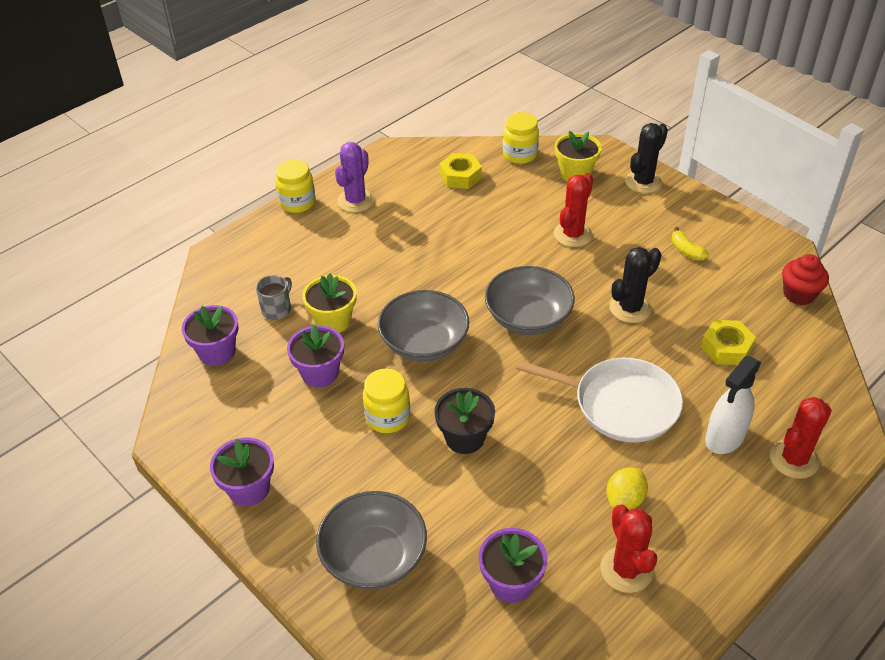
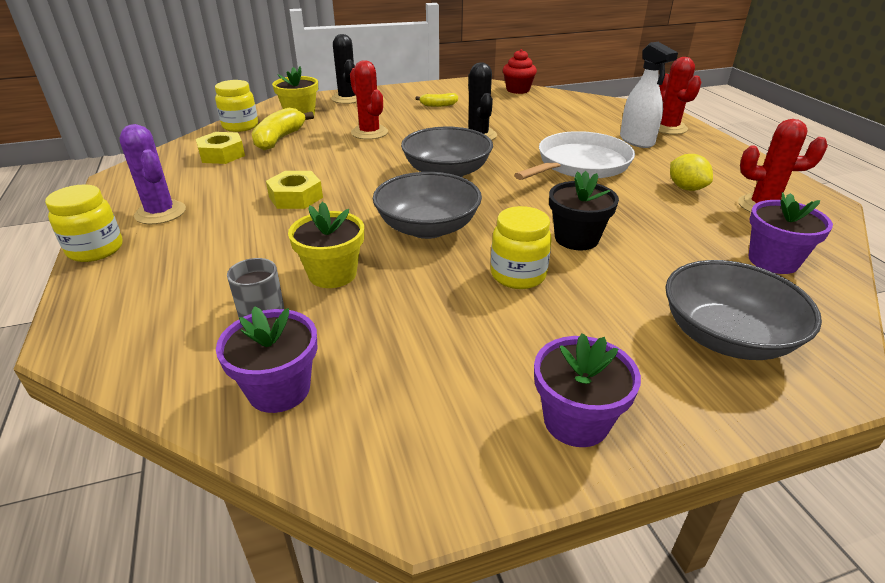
camera: 65 degrees left, 10 degrees down
purple flower pot [287,324,344,387] -> none
yellow nut [701,320,756,365] -> yellow nut moved to [266,171,323,209]
none -> yellow banana [252,108,314,150]

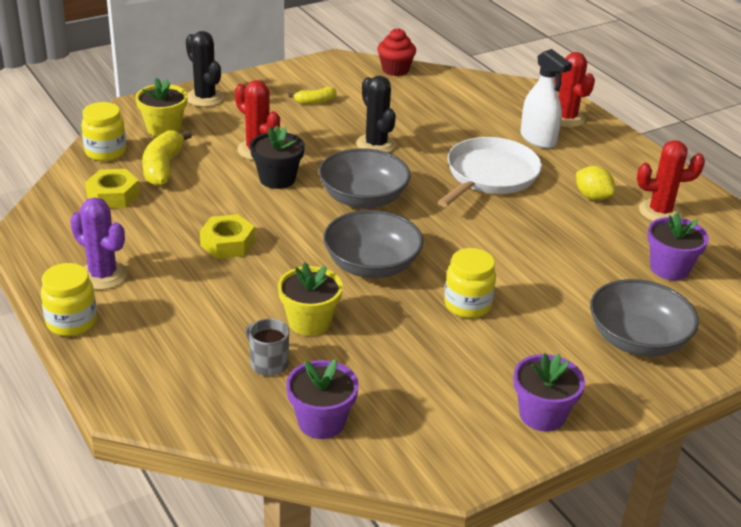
camera: 15 degrees left, 0 degrees up
black flower pot [549,171,619,250] -> black flower pot moved to [250,125,305,189]

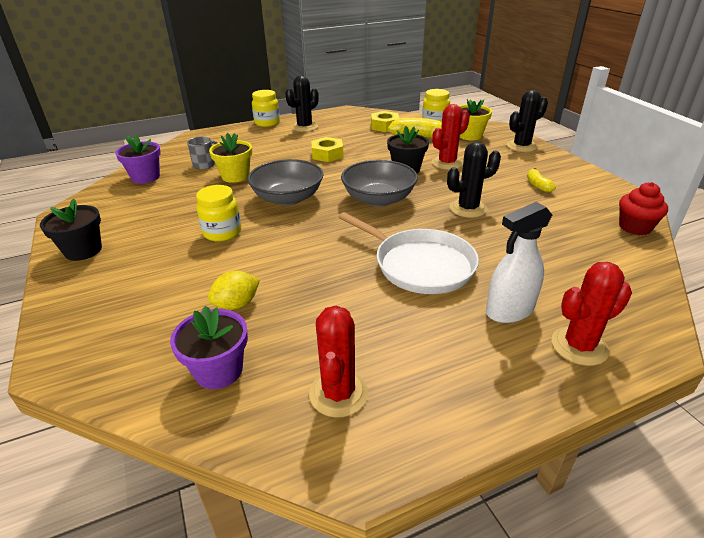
camera: 100 degrees right, 0 degrees up
purple cactus [70,197,128,290] -> black cactus [285,75,319,132]
purple flower pot [514,353,585,432] -> black flower pot [40,198,102,261]
yellow lemon [576,166,615,200] -> yellow lemon moved to [208,271,260,310]
grey bowl [590,279,699,357] -> none

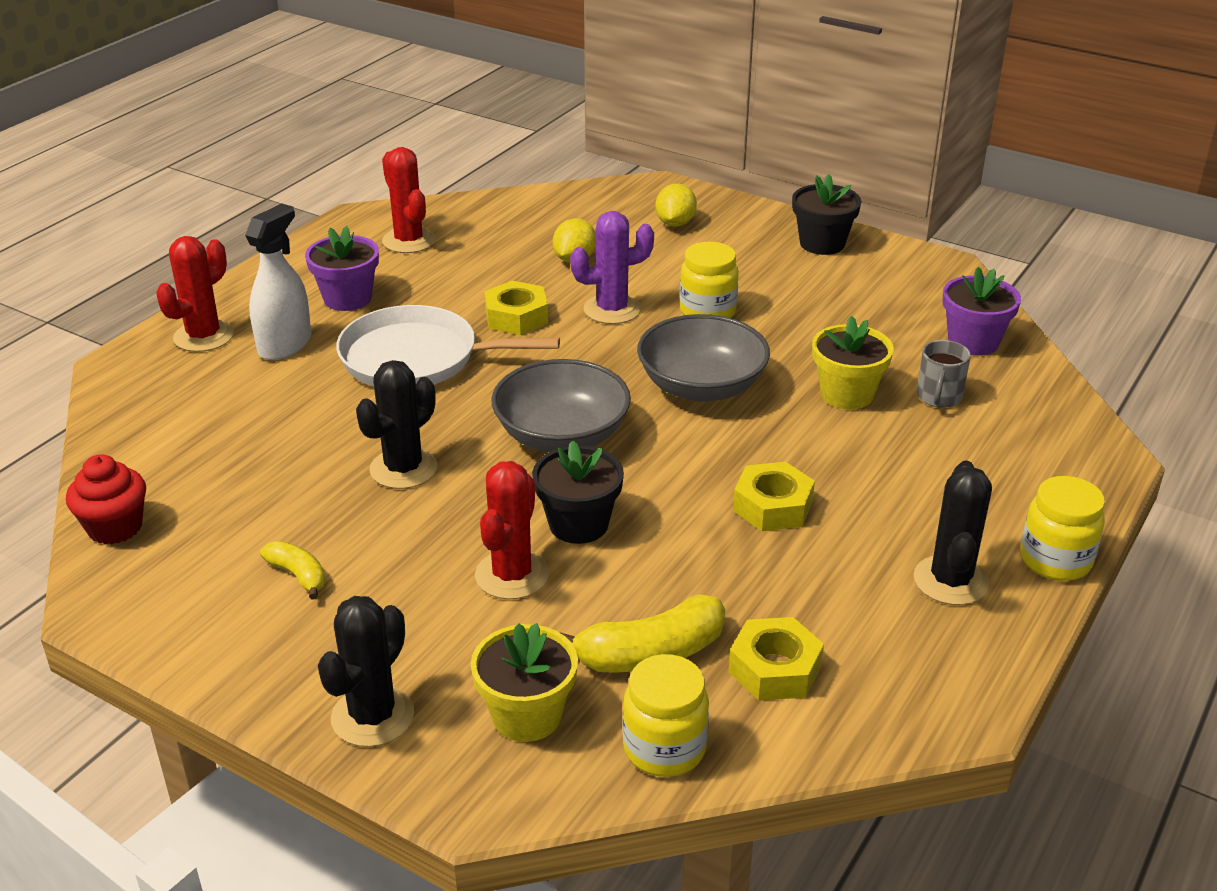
camera: 145 degrees right, 0 degrees up
purple flower pot [170,306,248,389] -> purple flower pot moved to [305,226,379,311]
none -> yellow nut [484,281,548,335]
none -> purple cactus [570,211,654,324]
none -> yellow lemon [655,183,697,227]

